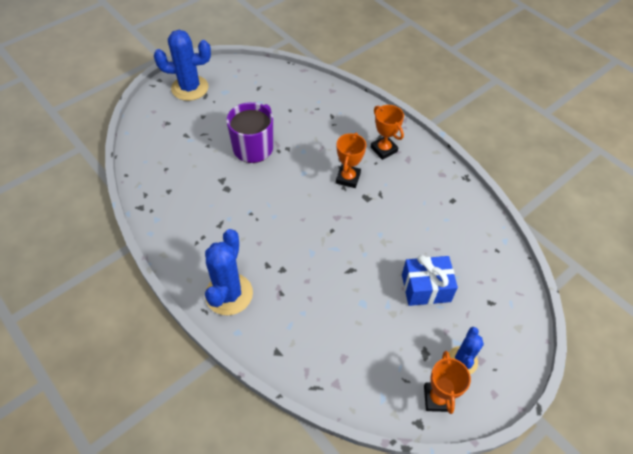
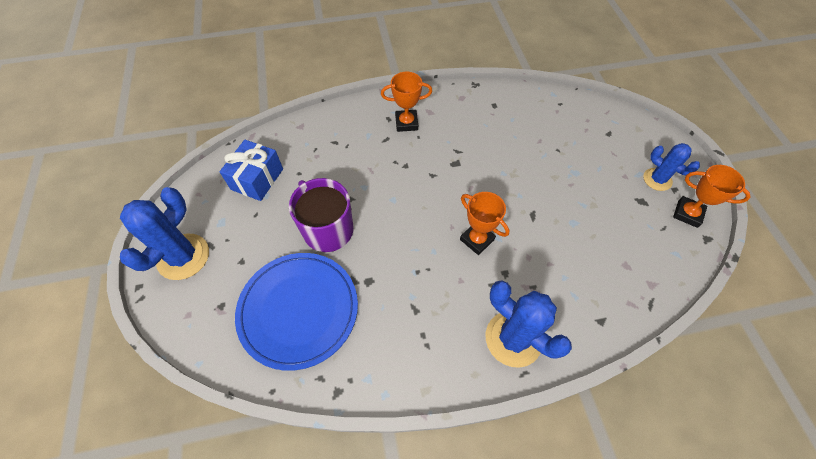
camera: 60 degrees left, 5 degrees up
orange trophy [336,132,366,188] -> orange trophy moved to [460,192,509,255]
blue gift [402,255,458,306] -> blue gift moved to [219,140,283,201]
none -> blue plate [235,253,358,371]

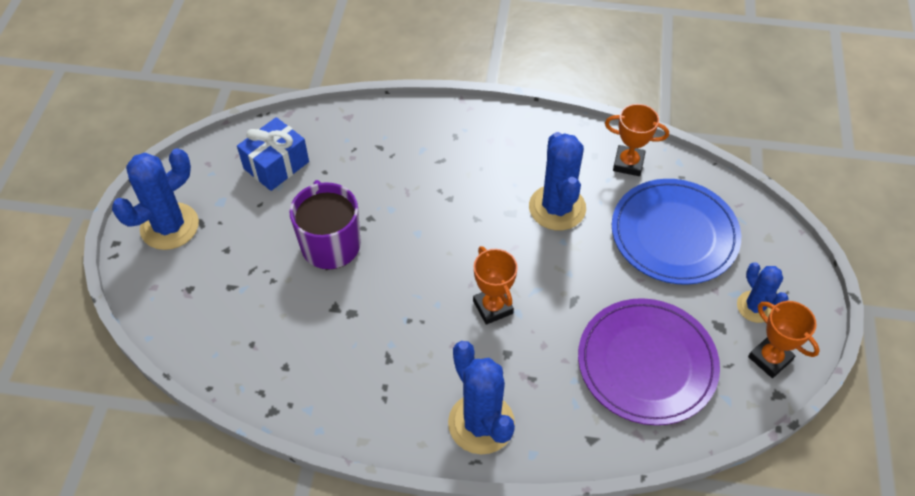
camera: 20 degrees right, 5 degrees down
blue plate [235,253,358,371] -> blue plate moved to [612,179,741,285]
orange trophy [381,72,432,132] -> orange trophy moved to [605,104,669,176]
none -> blue cactus [529,132,586,230]
none -> purple plate [578,298,720,425]

